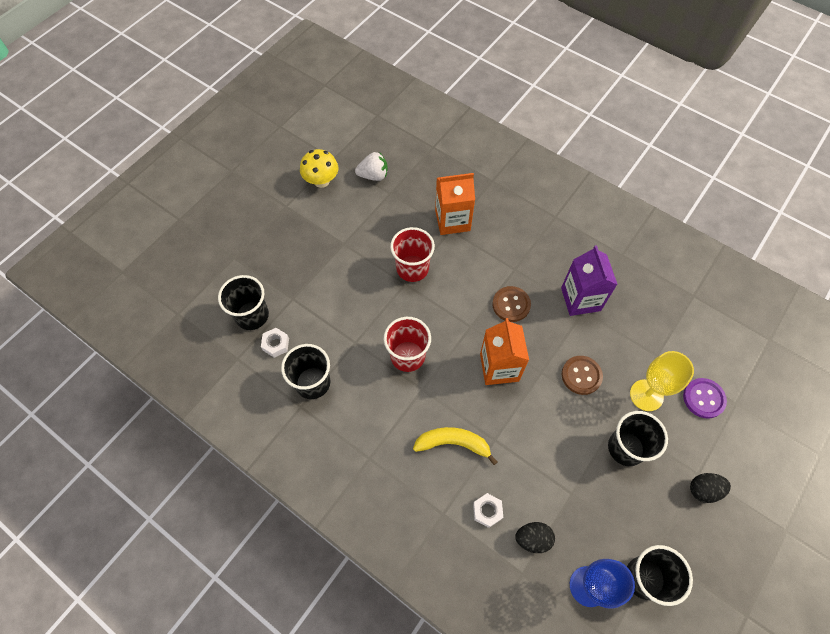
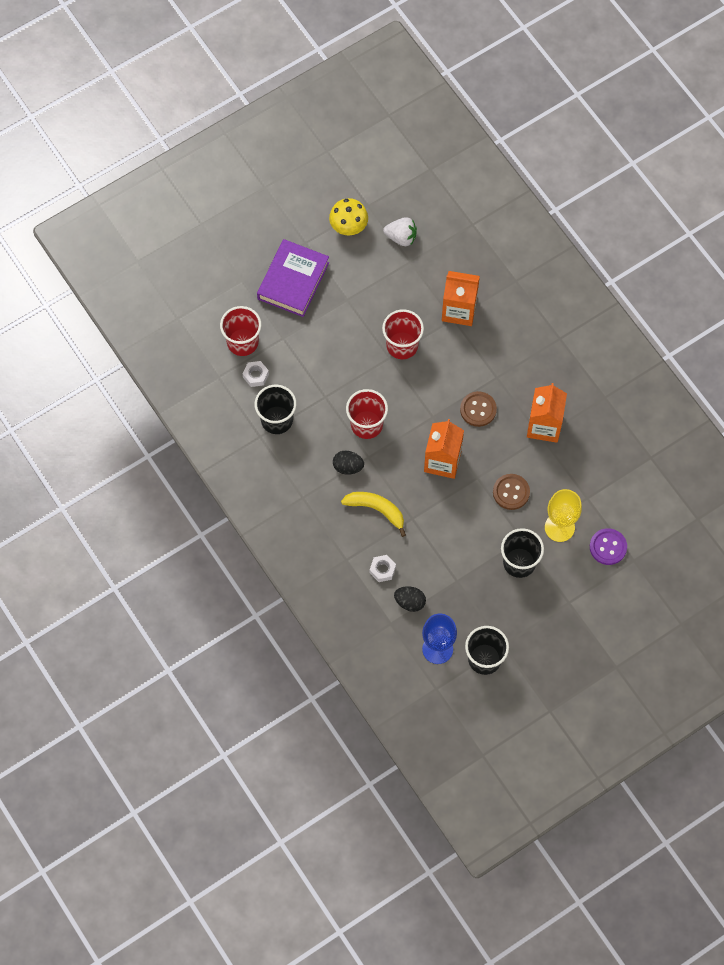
camera: 20 degrees right, 5 degrees up
black cup [218,275,269,330] -> red cup [220,306,261,356]
purple carton [561,245,618,316] -> orange carton [527,383,567,443]
black egg [690,473,731,503] -> black egg moved to [333,451,364,475]
none -> purple book [257,239,329,317]

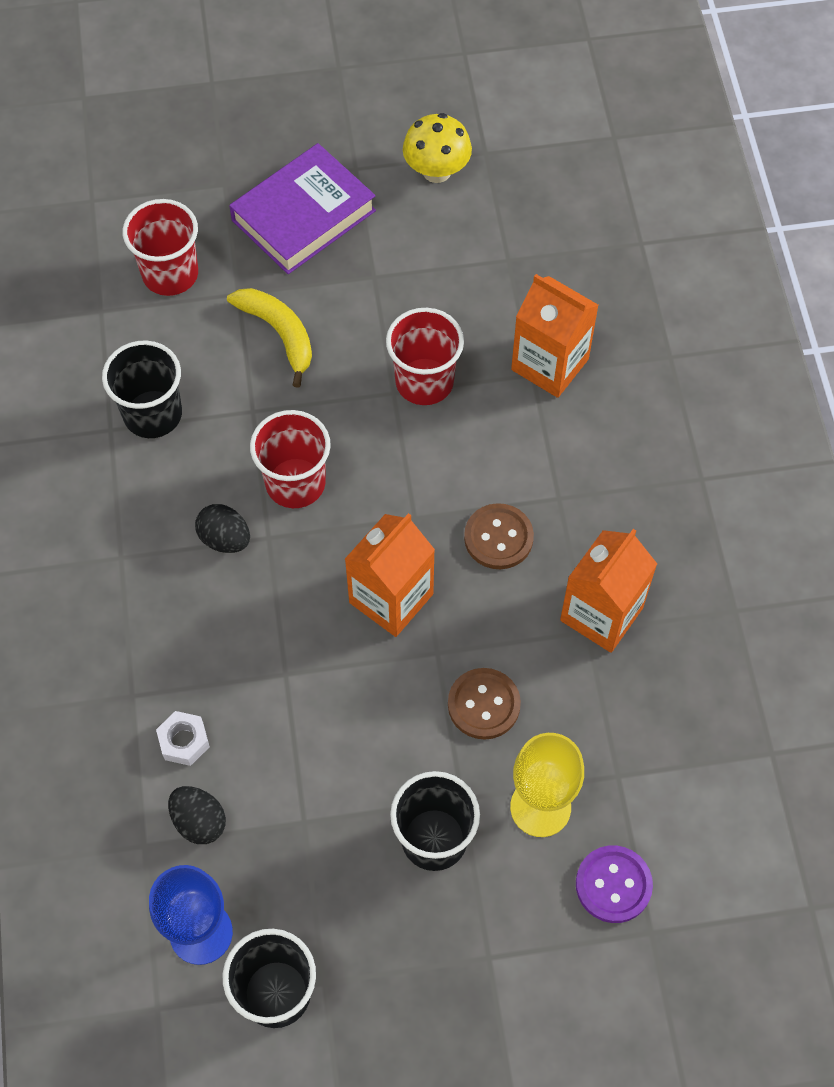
camera: 25 degrees right, 5 degrees down
white nut [243,361,269,387] -> none
yellow banana [341,492,406,537] -> yellow banana moved to [227,288,312,388]
white strawberry [383,217,417,246] -> none

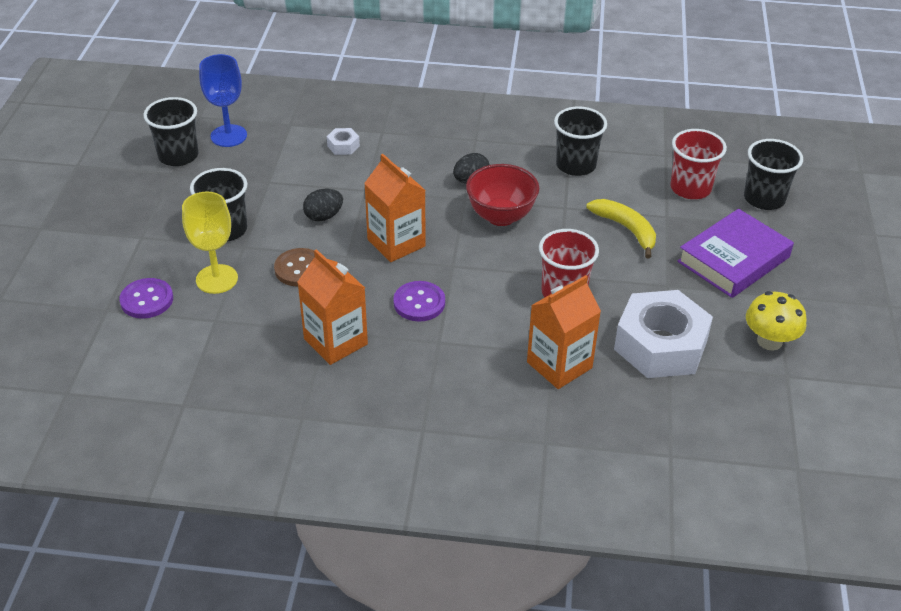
camera: 105 degrees right, 20 degrees down
black egg [168,786,226,844] -> black egg moved to [303,189,343,222]
yellow banana [227,288,312,388] -> yellow banana turned 105 degrees counterclockwise [586,199,656,259]
purple book [229,143,376,274] -> purple book turned 75 degrees clockwise [677,209,794,298]
red cup [250,410,331,508] -> red bowl [466,164,539,226]
brown button [464,503,534,569] -> purple button [393,281,445,322]
none -> white nut [614,290,713,378]
none -> black cup [744,139,803,210]

